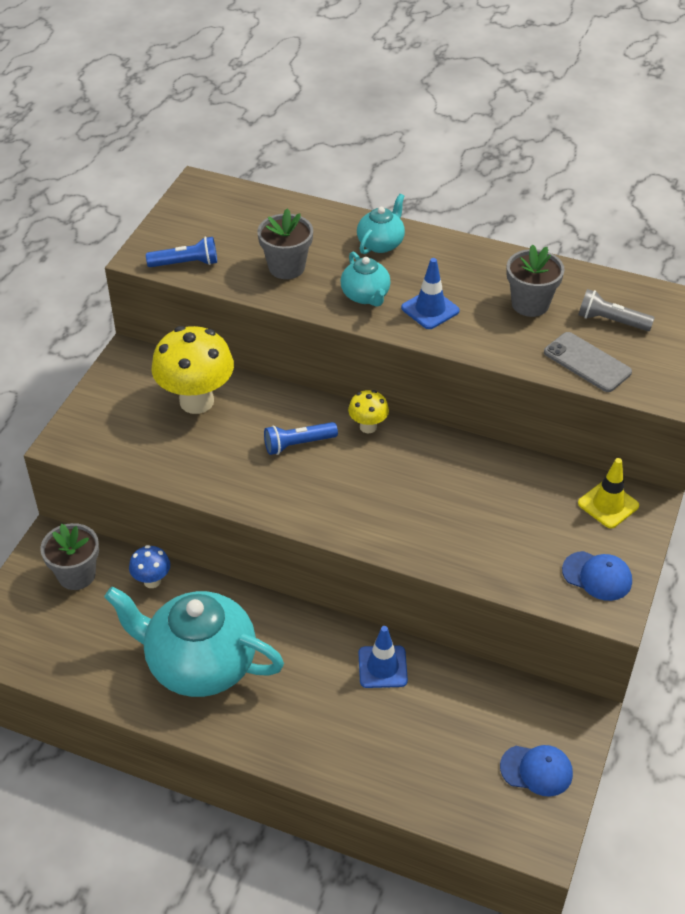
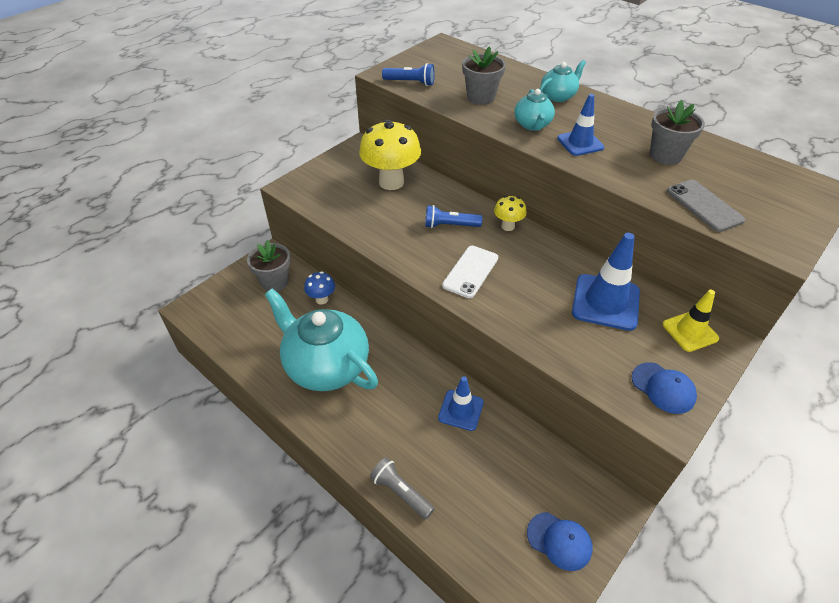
camera: 20 degrees right, 0 degrees up
grey flashlight [578,289,655,331] -> grey flashlight moved to [370,457,435,519]
none -> white phone [442,246,498,298]
none -> blue traffic cone [572,233,640,331]

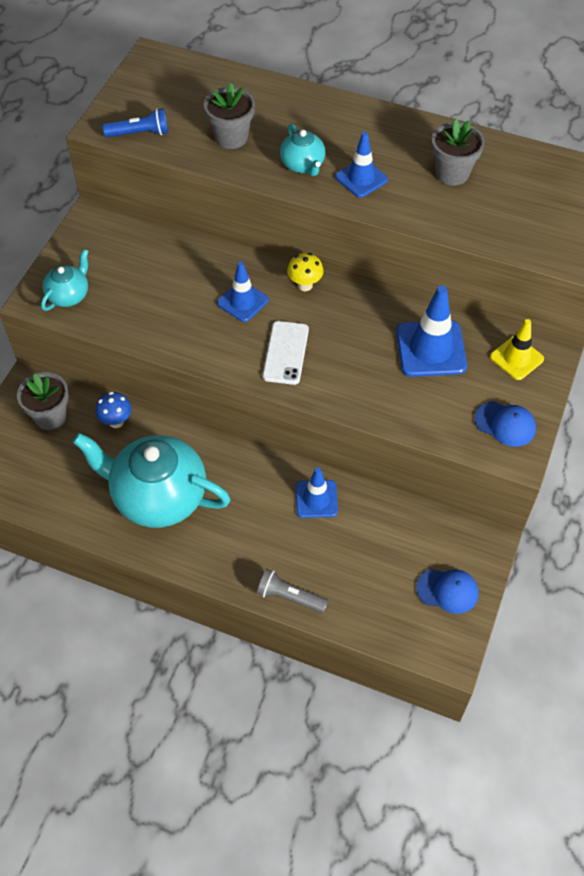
camera: 20 degrees left, 10 degrees up
yellow mushroom [359,119,421,190] -> none
blue flashlight [425,205,482,228] -> blue traffic cone [217,262,269,322]
turquoise teapot [539,60,586,102] -> turquoise teapot moved to [41,249,89,311]
grey phone [667,179,745,232] -> none

